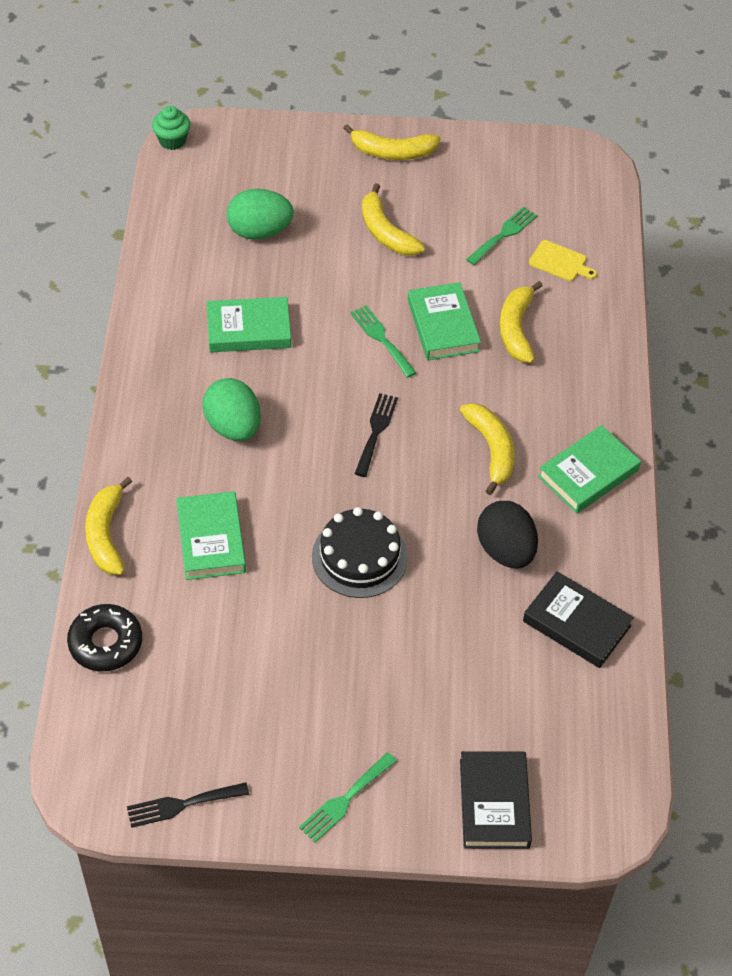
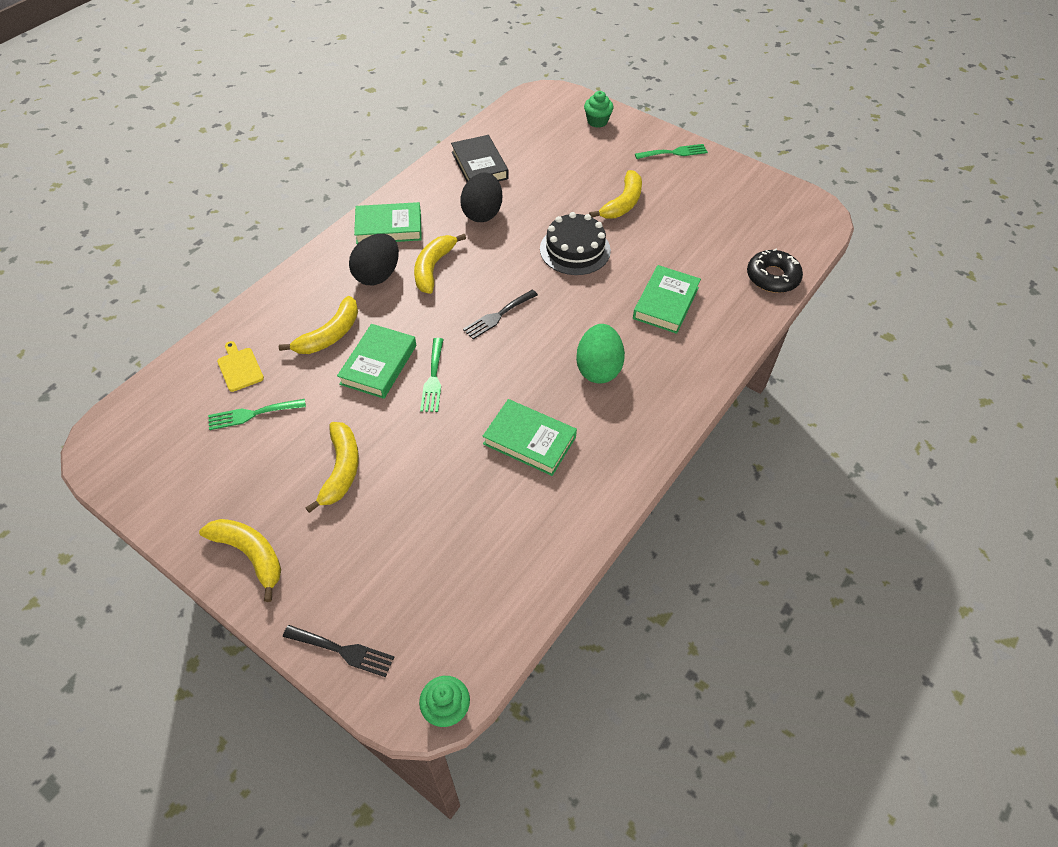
camera: 145 degrees left, 0 degrees up
yellow banana [85,477,132,575] -> yellow banana moved to [589,170,642,219]
black fork [127,782,249,828] -> black fork moved to [283,625,394,677]
green egg [227,189,294,240] -> none
black book [460,751,532,849] -> green cupcake [584,91,613,128]
none -> black egg [349,234,399,286]

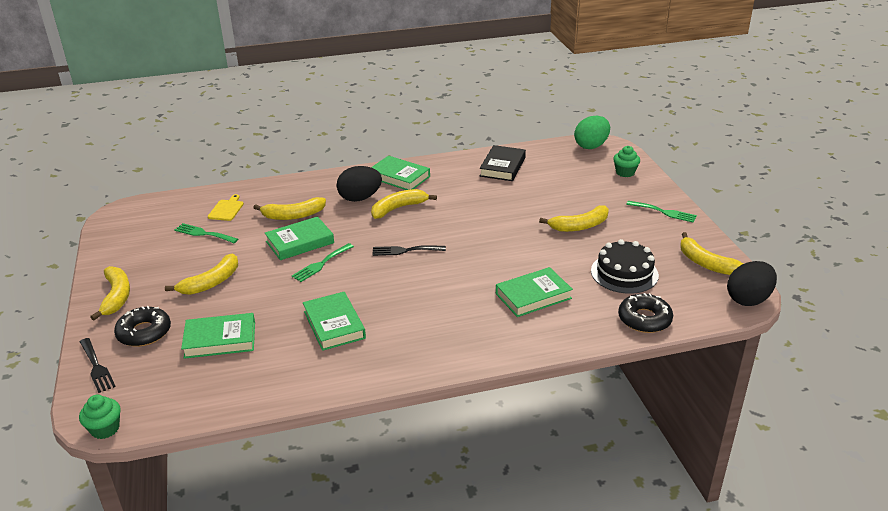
camera: 40 degrees right, 20 degrees down
black egg [460,173,502,222] -> black egg moved to [727,261,777,306]
black cake [540,212,611,275] -> black cake moved to [591,239,659,294]
green egg [576,324,625,383] -> green egg moved to [574,116,610,149]
none -> black donut [114,306,171,347]
none -> green book [181,313,255,359]
none -> yellow banana [680,232,743,275]

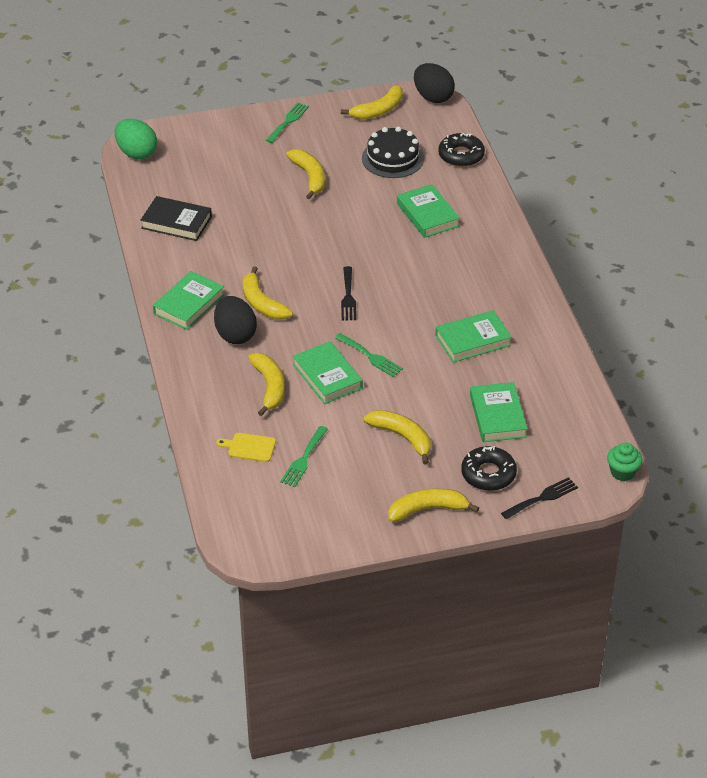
camera: 90 degrees left, 10 degrees up
green cupcake [613,146,640,177] -> none

